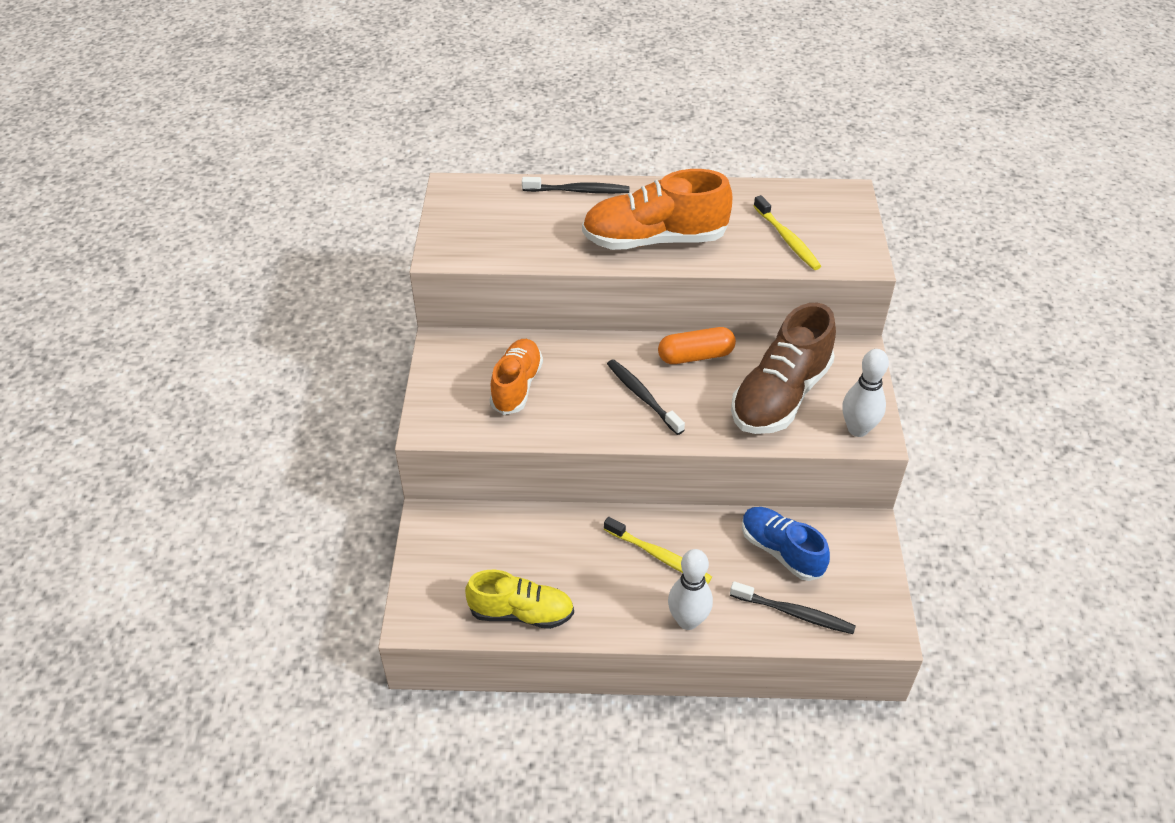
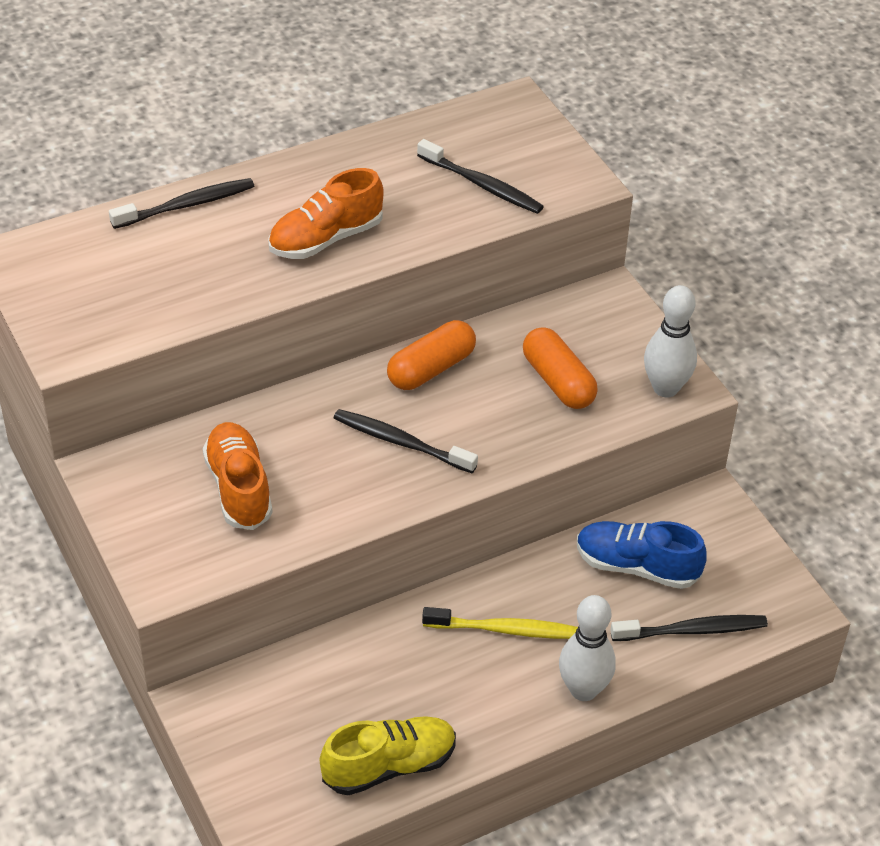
camera: 30 degrees left, 0 degrees up
orange shoe [582,169,733,250] -> orange shoe [268,168,384,259], size x0.65
brown shoe [731,303,836,434] -> orange capsule [523,327,598,409]
yellow toothbrush [754,195,821,270] -> black toothbrush [417,139,544,214]

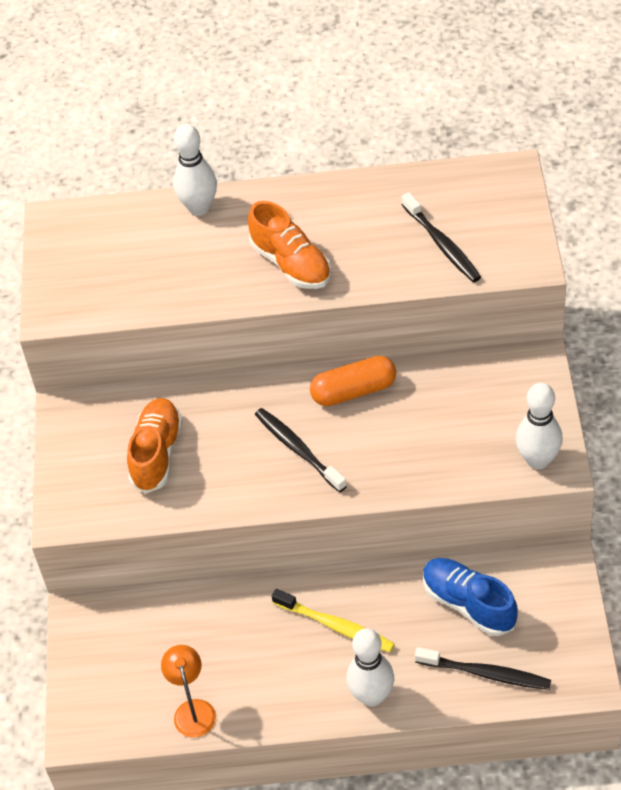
camera: 30 degrees right, 5 degrees up
black toothbrush [109,178,254,229] -> white bowling pin [173,124,217,216]
orange shoe [268,168,384,259] -> orange shoe turned 120 degrees counterclockwise [248,201,331,289]
yellow shoe [320,716,456,795] -> orange lamp [161,645,216,738]
orange capsule [523,327,598,409] -> none

